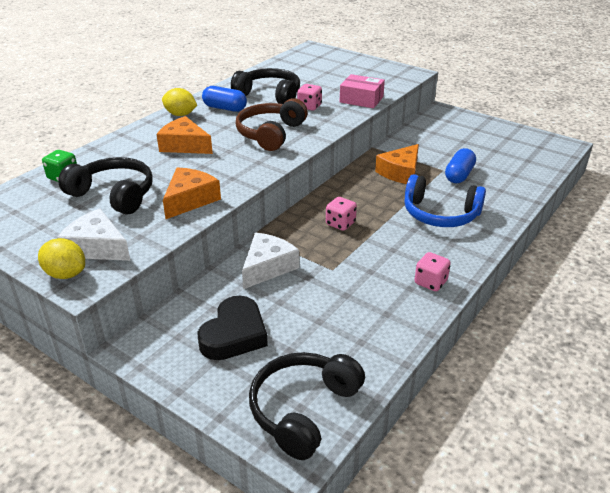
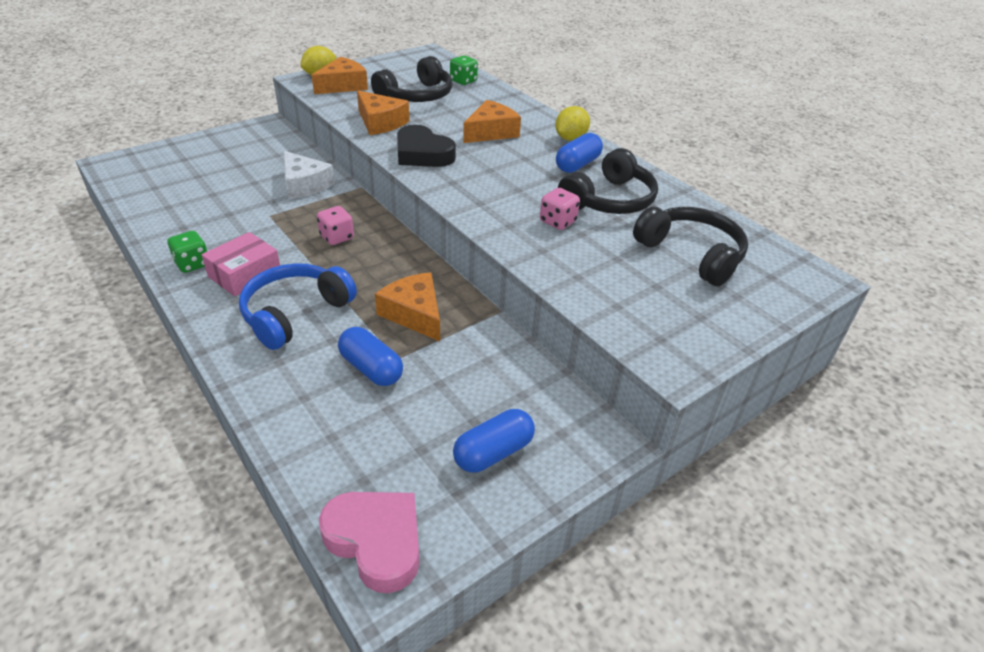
camera: 105 degrees right, 5 degrees up
white cheese [57,208,130,261] -> orange cheese [312,57,368,94]
black heart [197,296,268,360] -> black heart moved to [397,125,456,167]
brown headphones [235,98,308,151] -> none
black headphones [249,352,365,460] -> black headphones moved to [633,207,748,286]
pink box [340,74,385,108] -> pink box moved to [202,232,280,296]
pink dice [414,252,451,291] -> green dice [167,231,207,273]
none -> pink heart [319,492,420,593]
none -> blue capsule [453,409,535,473]

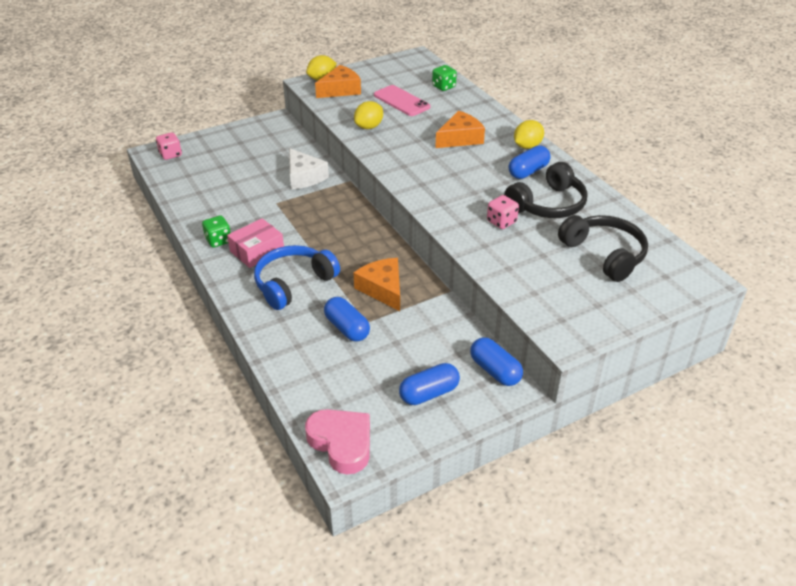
camera: 10 degrees right, 0 degrees up
pink dice [317,206,354,245] -> pink dice moved to [156,132,182,160]
orange cheese [357,91,410,135] -> yellow lemon [354,101,383,129]
black headphones [371,56,452,102] -> pink phone [374,85,430,116]
black heart [397,125,456,167] -> none
none -> blue capsule [470,337,523,386]

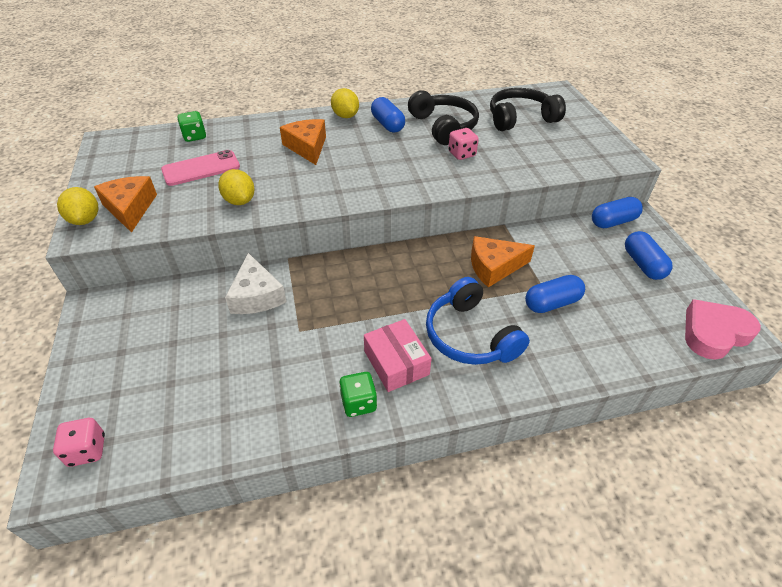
camera: 75 degrees left, 5 degrees up
white cheese [289,148,329,190] -> white cheese turned 90 degrees clockwise [225,253,287,314]

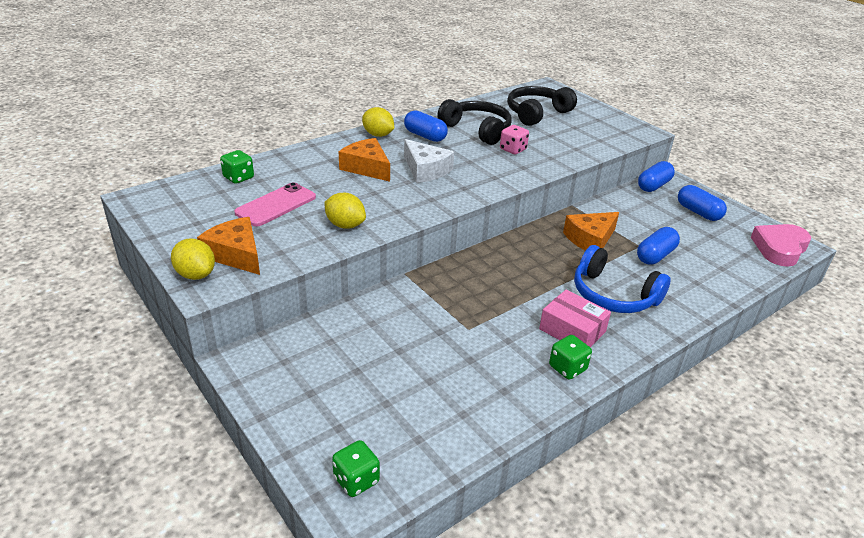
camera: 25 degrees left, 10 degrees down
pink dice [53,418,105,467] -> green dice [332,440,380,497]
white cheese [225,253,287,314] -> white cheese moved to [404,139,454,183]

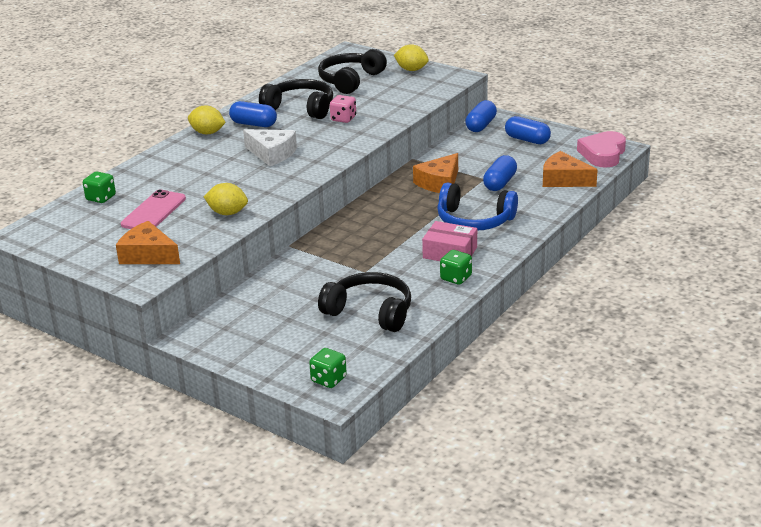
camera: 15 degrees left, 5 degrees down
yellow lemon [171,239,215,280] -> yellow lemon moved to [394,44,429,71]
orange cheese [339,138,390,182] -> orange cheese moved to [543,151,598,187]
none -> black headphones [318,272,411,332]

